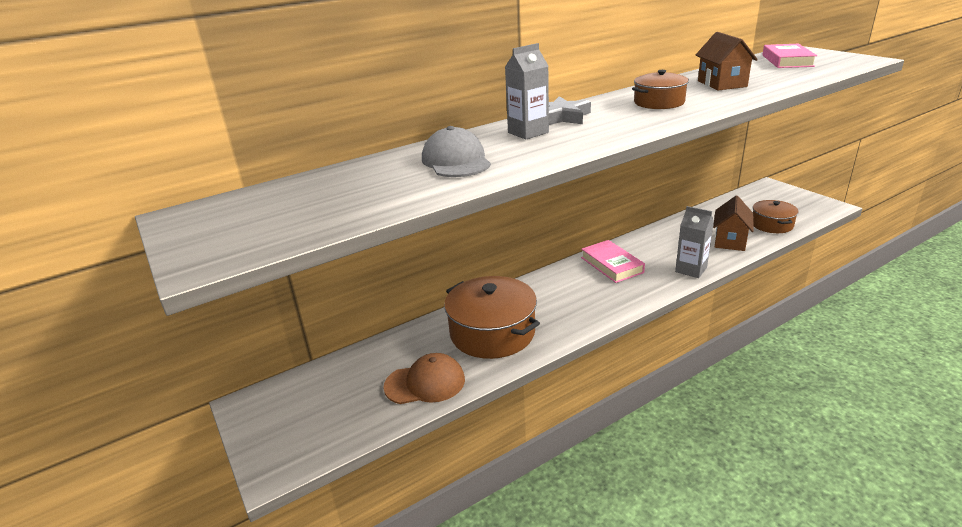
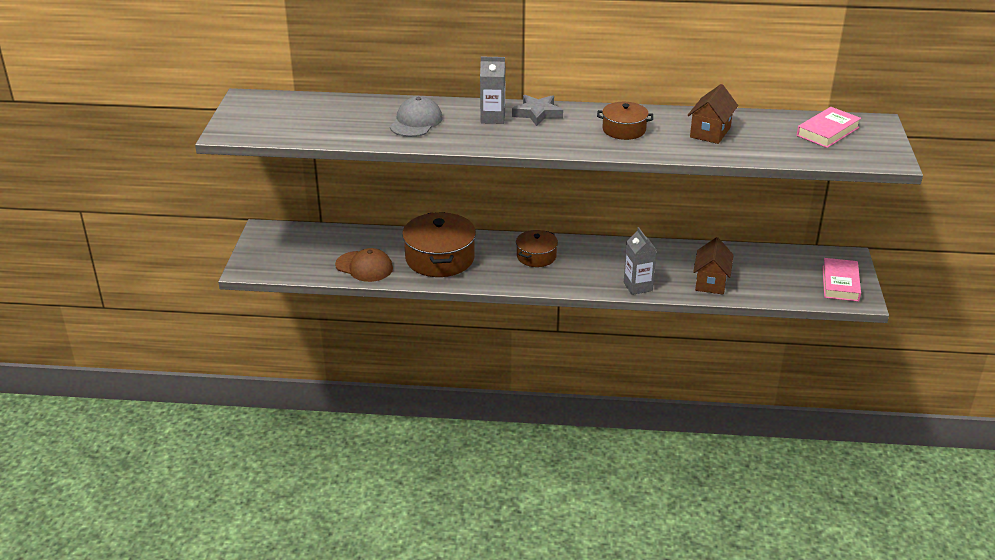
camera: 35 degrees right, 5 degrees up
pink book [581,240,645,283] -> pink book moved to [822,258,861,302]
brown house [713,196,754,251] -> brown house turned 45 degrees counterclockwise [693,237,734,295]
brown pot [753,200,799,233] -> brown pot moved to [516,230,558,267]

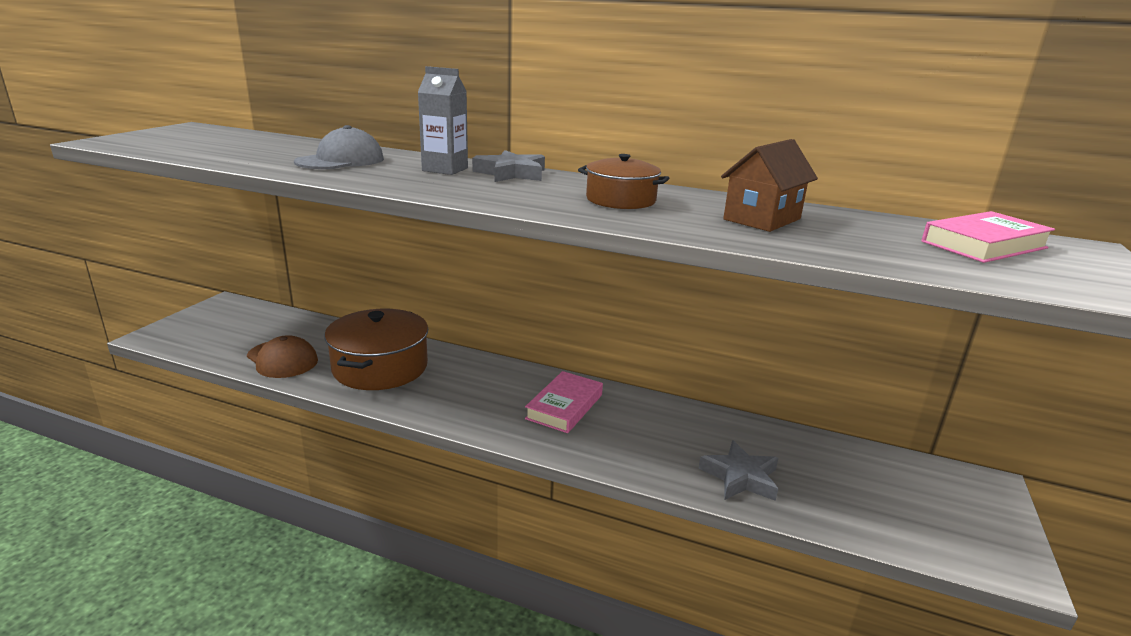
camera: 15 degrees right, 10 degrees down
brown pot [516,230,558,267] -> none
grey carton [624,227,657,295] -> none
brown house [693,237,734,295] -> grey star [699,440,778,501]
pink book [822,258,861,302] -> pink book moved to [525,371,603,433]

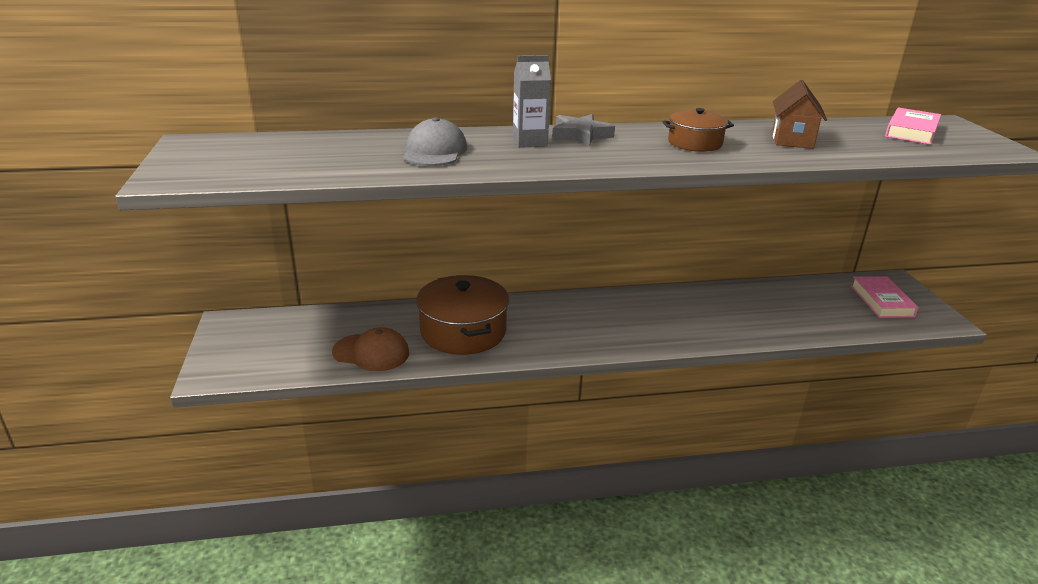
camera: 30 degrees left, 5 degrees up
pink book [525,371,603,433] -> pink book moved to [851,276,919,318]
grey star [699,440,778,501] -> none

